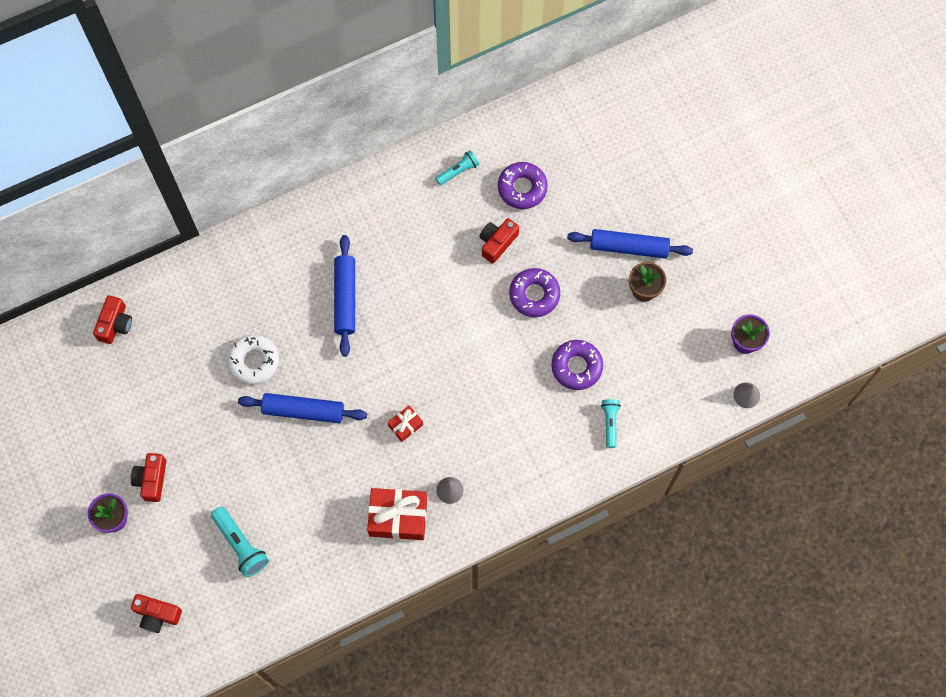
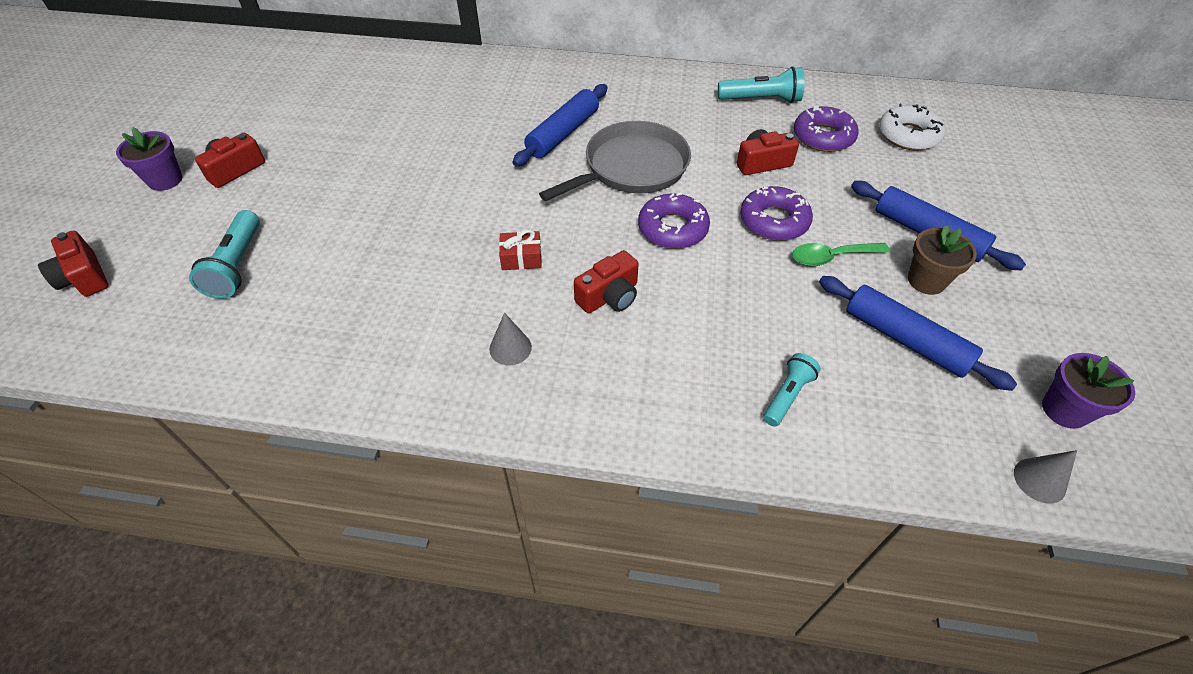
camera: 35 degrees right, 20 degrees down
red camera [93,295,132,344] -> red camera moved to [574,250,639,313]
white donut [227,335,279,385] -> white donut moved to [879,104,945,151]
blue rolling pin [238,393,367,423] -> blue rolling pin moved to [819,276,1017,391]
red gift [367,488,427,540] -> none
turquoise flashlight [435,150,479,185] -> turquoise flashlight [718,66,805,103], size x1.53
purple donut [551,340,603,390] -> purple donut moved to [638,192,710,249]
none -> grey pan [539,121,691,201]
none -> green spoon [792,243,890,266]

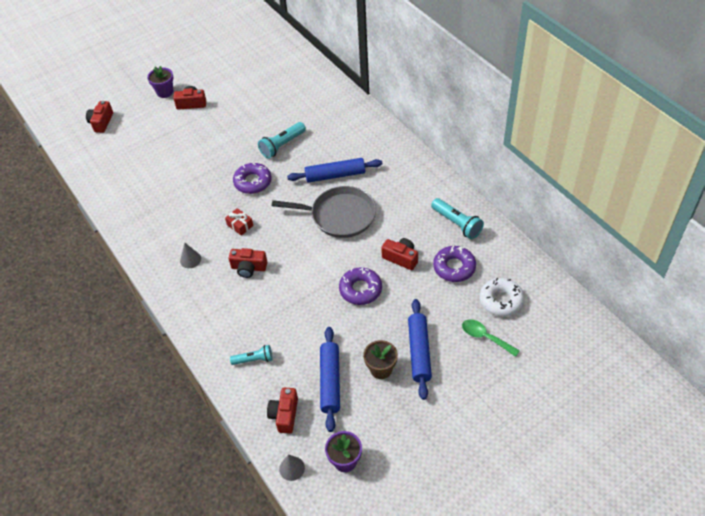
camera: 50 degrees right, 0 degrees up
turquoise flashlight [189,210,260,299] -> turquoise flashlight moved to [258,122,306,158]
purple donut [638,192,710,249] -> purple donut moved to [233,163,272,194]
green spoon [792,243,890,266] -> green spoon moved to [462,319,520,357]
none -> red camera [267,388,298,434]

